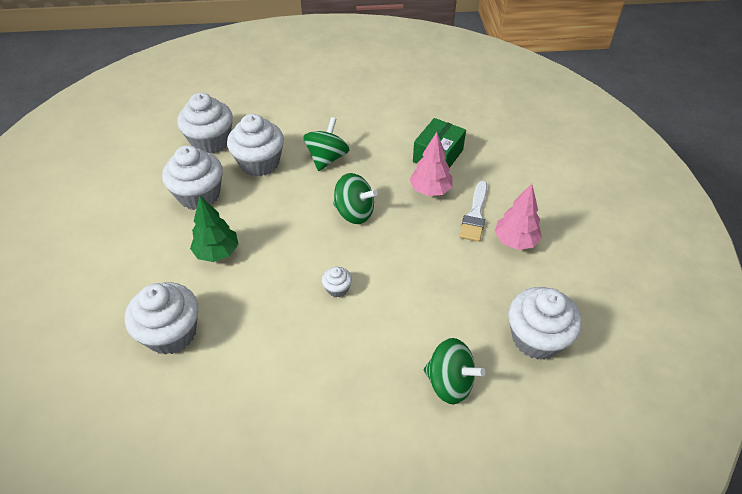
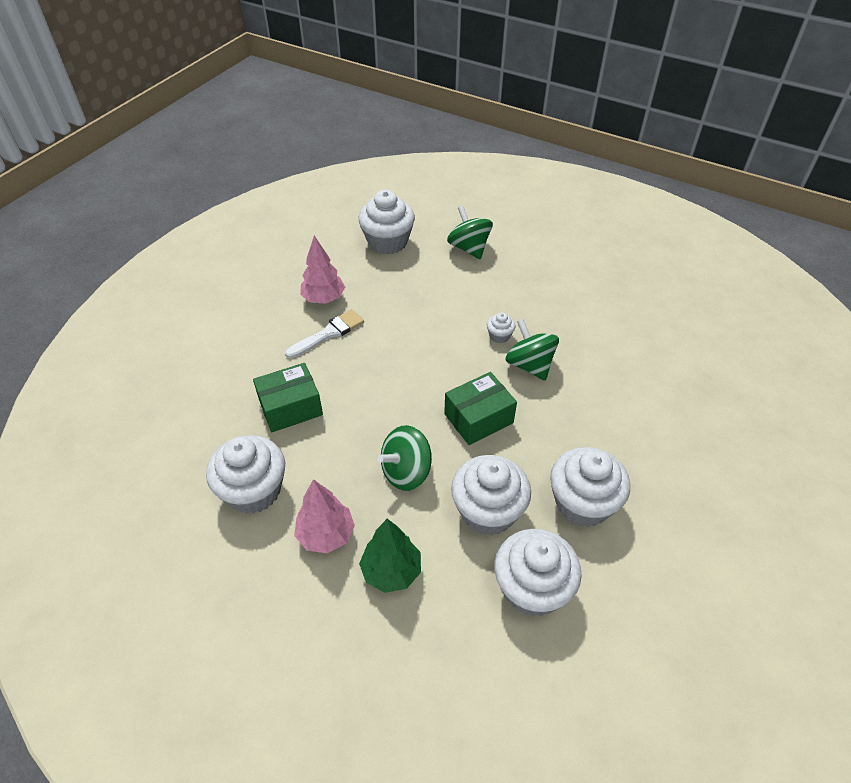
camera: 145 degrees left, 0 degrees up
white cupcake [125,282,199,355] -> white cupcake moved to [206,435,285,514]
green tree [190,196,238,262] -> green tree moved to [359,519,421,593]
green spinning top [333,173,378,224] -> green spinning top moved to [506,319,559,381]
pink tree [409,132,453,196] -> pink tree moved to [294,479,355,553]
none -> green box [444,372,517,445]

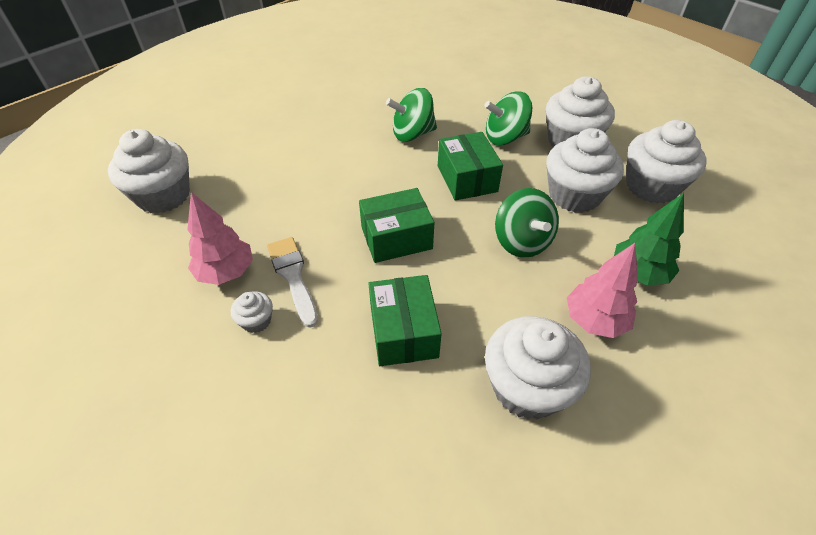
camera: 75 degrees left, 0 degrees up
green spinning top [447,206,493,259] -> green spinning top moved to [484,92,532,145]
white cupcake [487,312,516,343] -> white cupcake moved to [231,291,273,333]
none -> green box [359,188,434,263]

